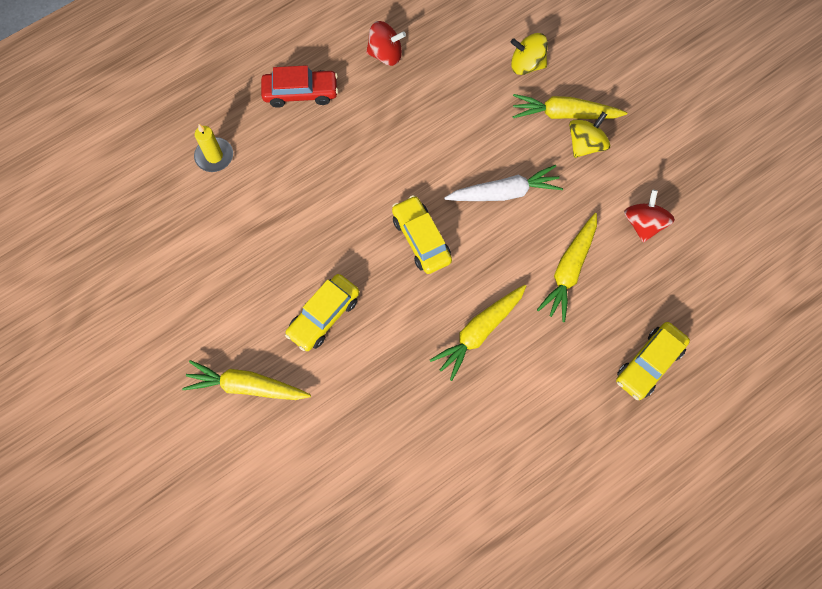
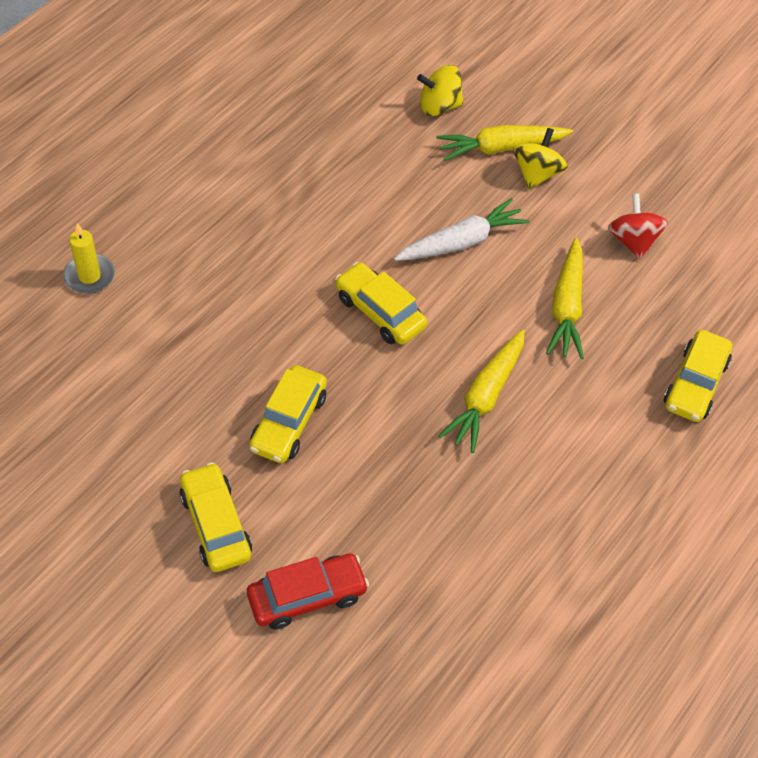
camera: 20 degrees left, 15 degrees down
yellow carrot [182,360,311,400] -> yellow car [180,462,252,572]
red car [261,65,338,108] -> red car moved to [247,553,369,630]
red spinning top [366,21,406,66] -> none

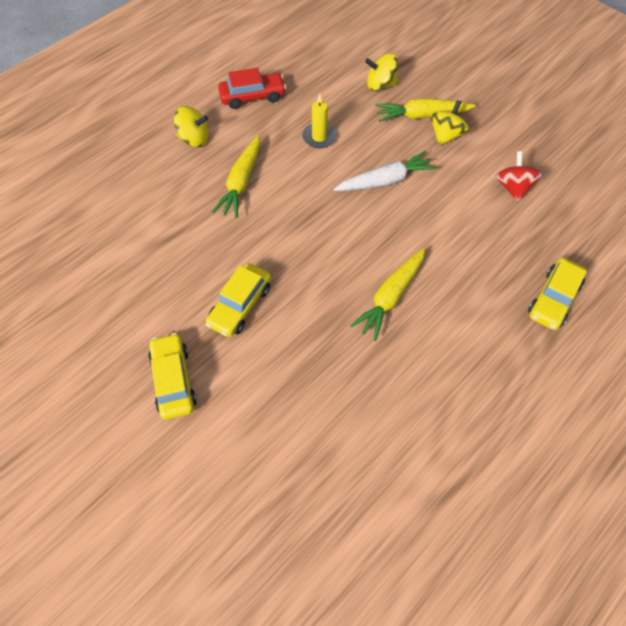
camera: 10 degrees right, 5 degrees up
yellow candle [63,223,115,294] -> yellow candle moved to [302,94,337,148]
red car [247,553,369,630] -> red car moved to [218,68,286,109]
yellow car [335,262,427,345] -> none
yellow carrot [546,238,584,359] -> yellow carrot moved to [212,135,260,218]
none -> yellow spinning top [174,106,209,147]

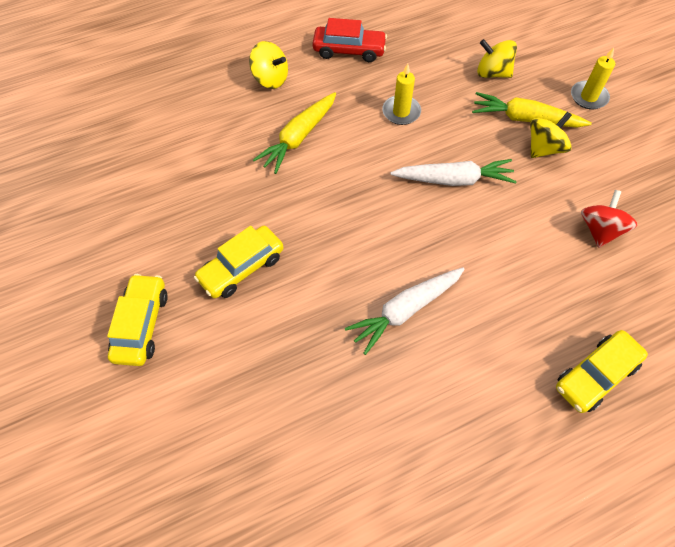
camera: 20 degrees right, 0 degrees up
yellow carrot [350,248,425,341] -> white carrot [345,267,465,355]
none -> yellow candle [571,48,615,109]

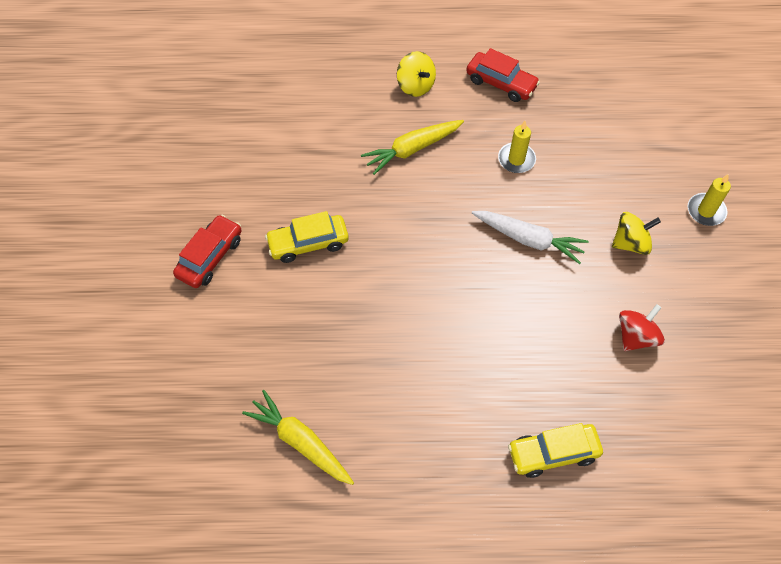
camera: 25 degrees right, 0 degrees up
yellow car [107,274,168,366] -> red car [173,215,242,288]
white carrot [345,267,465,355] -> none
yellow carrot [472,92,592,128] -> yellow carrot moved to [242,390,354,485]
yellow spinning top [477,39,517,78] -> none

